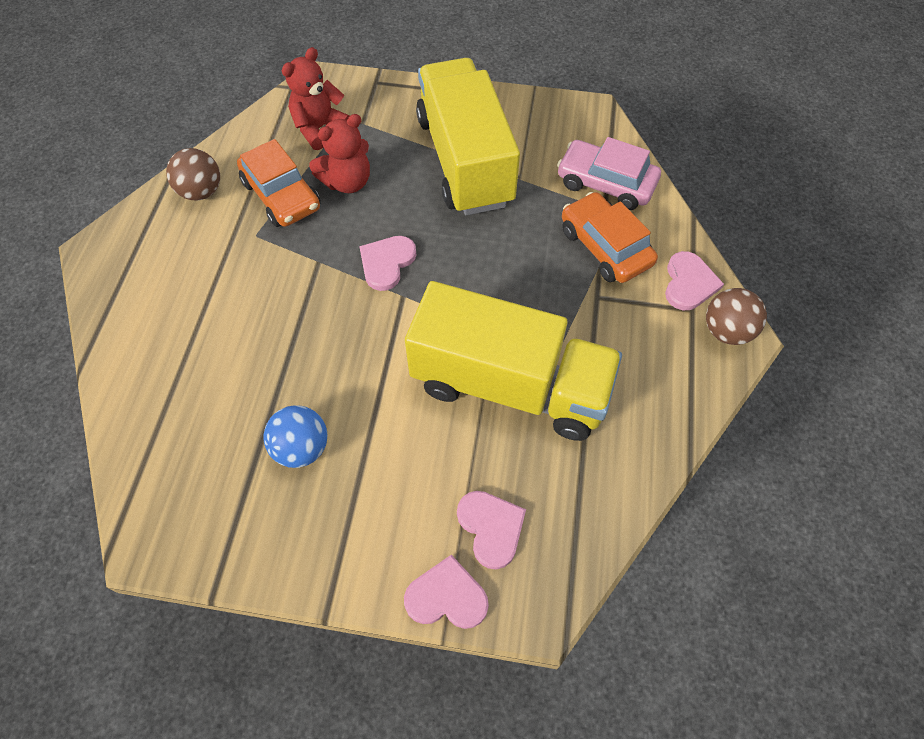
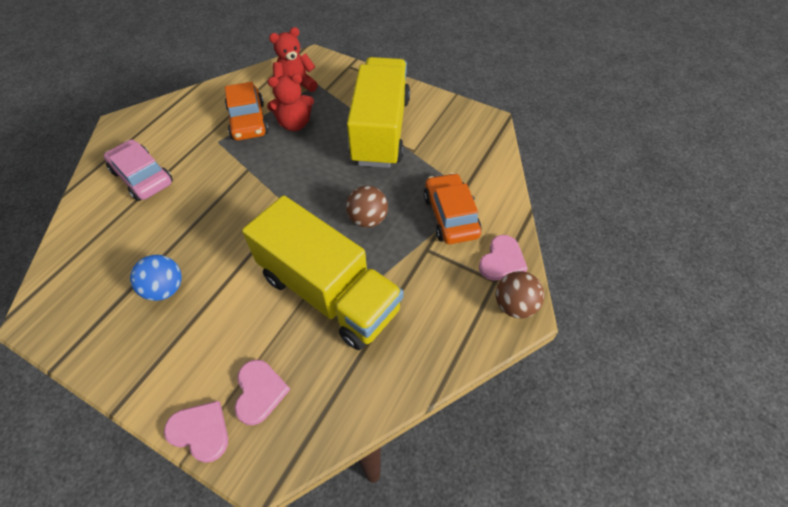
camera: 20 degrees right, 5 degrees down
brown ball [166,148,220,201] -> brown ball moved to [346,186,388,228]
pink heart [359,236,416,291] -> none
pink car [557,137,661,210] -> pink car moved to [104,139,173,201]

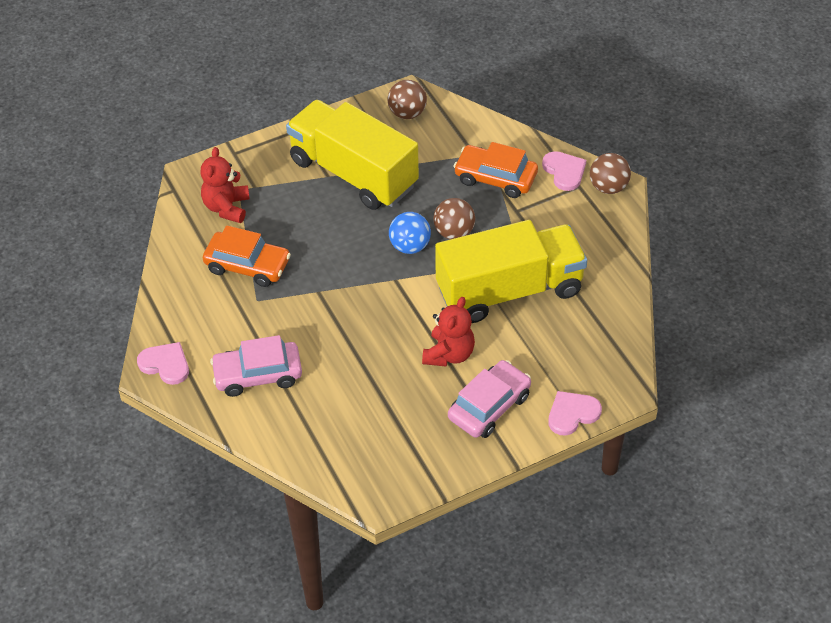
camera: 55 degrees left, 5 degrees down
blue ball [130,255,182,301] -> blue ball moved to [389,212,431,254]
pink heart [235,360,291,425] -> pink heart moved to [137,342,189,385]
red teddy bear [267,74,314,131] -> red teddy bear moved to [422,297,475,367]
none -> brown ball [388,80,427,119]
none -> pink car [448,360,531,438]

